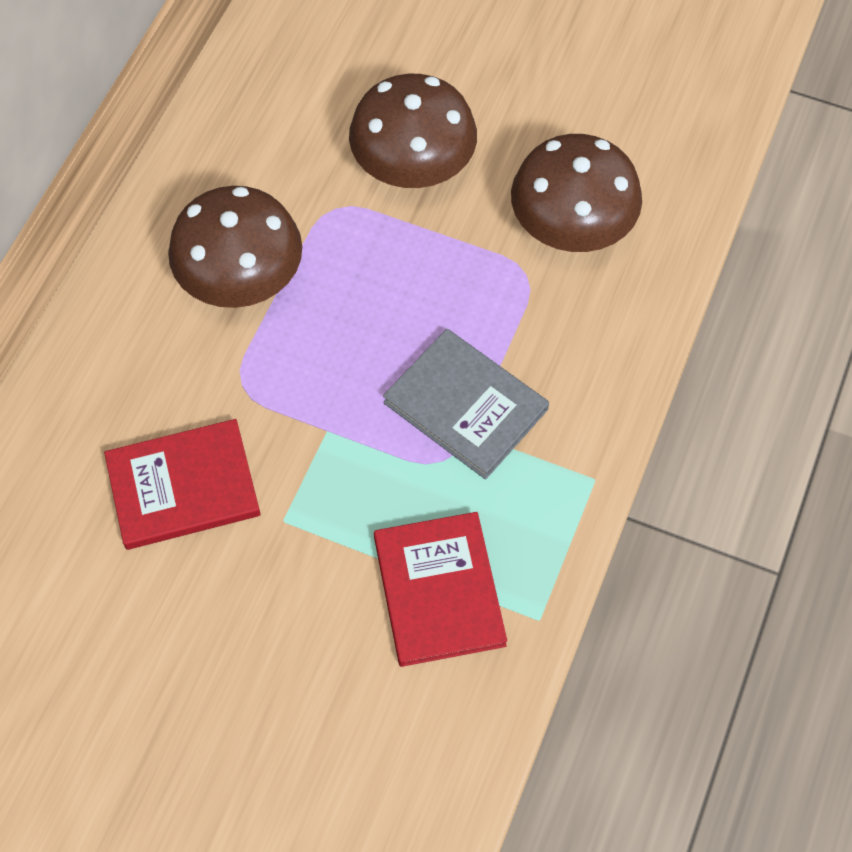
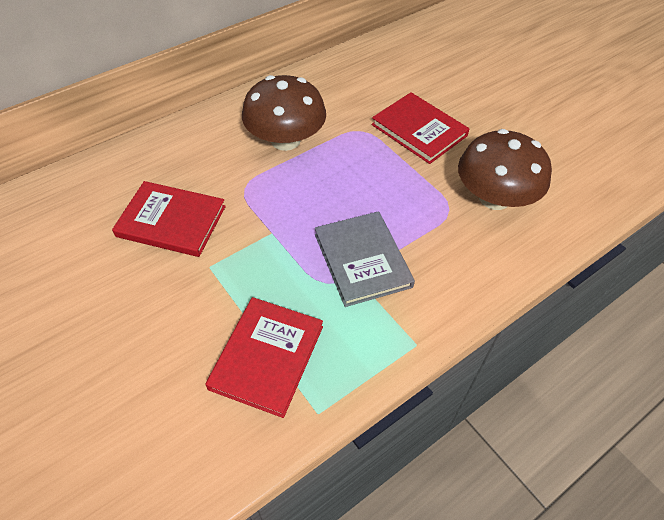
camera: 30 degrees right, 10 degrees down
brown mushroom [349,74,477,188] -> red book [372,92,470,164]

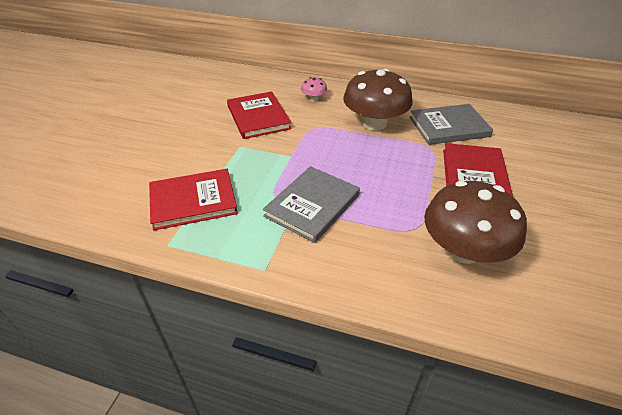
camera: 55 degrees right, 10 degrees down
none -> pink mushroom [301,77,327,101]
none -> grey book [409,104,493,145]

